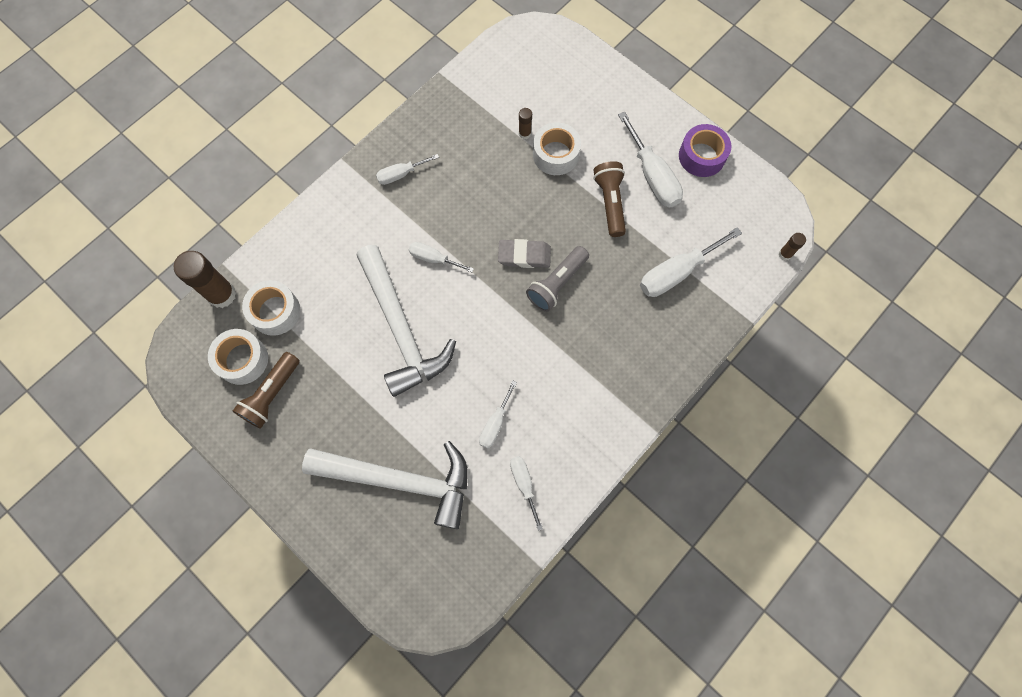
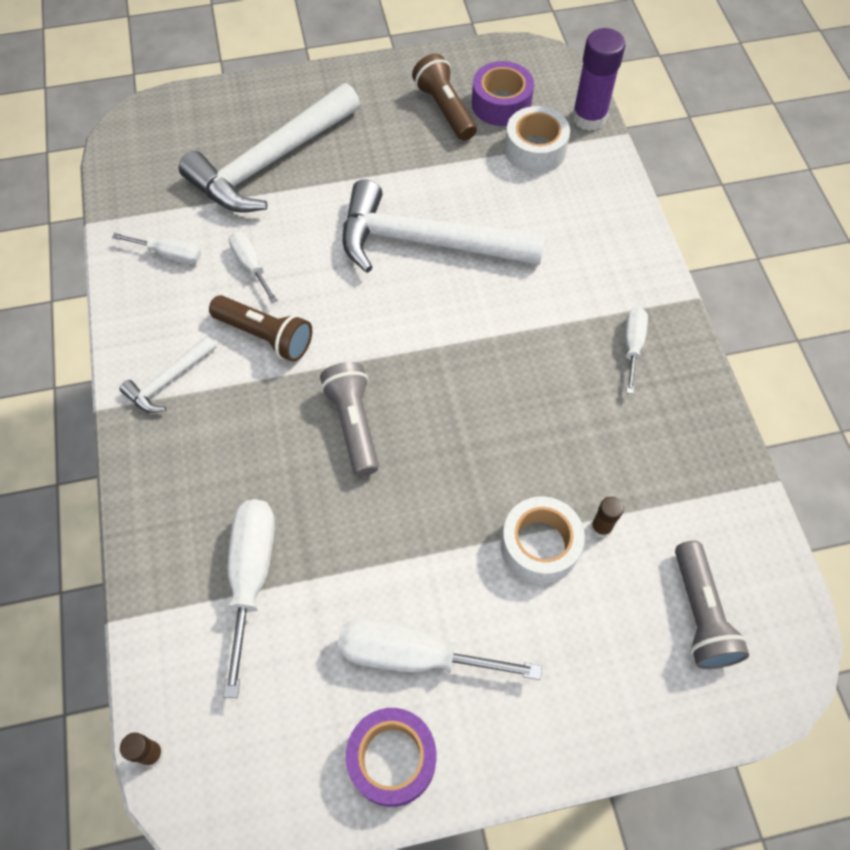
camera: 125 degrees right, 10 degrees down
brown glue stick [174,251,236,308] -> purple glue stick [572,28,625,131]
white tape [208,329,268,385] -> purple tape [472,61,534,126]
white screwdriver [409,242,474,272] -> none
grey eraser [498,239,551,268] -> none
brown flashlight [593,161,626,237] -> brown flashlight moved to [209,295,312,362]
none -> white hammer [120,336,217,413]
none -> grey flashlight [675,541,749,669]

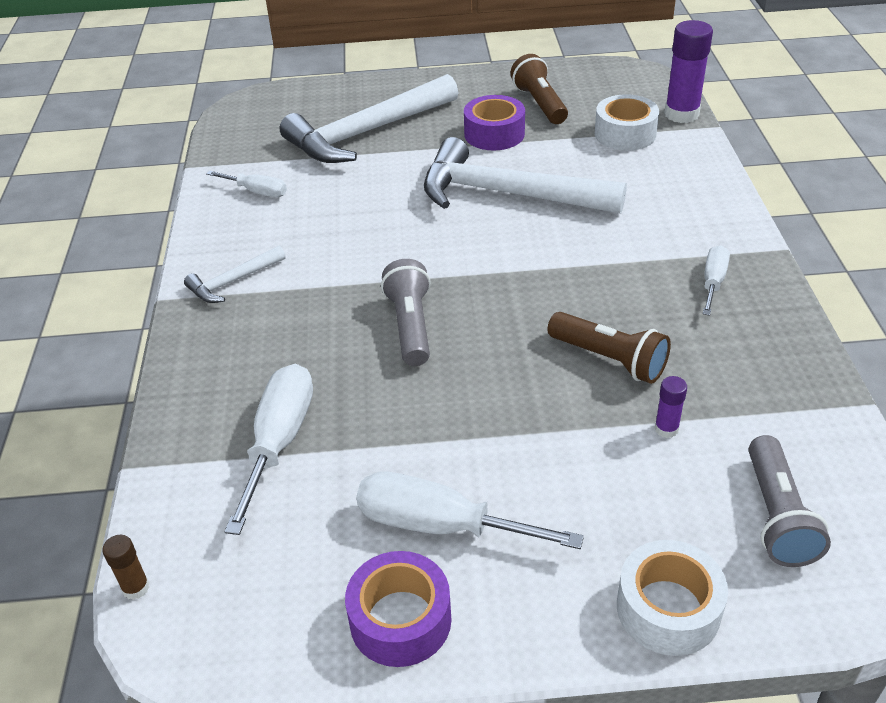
camera: 10 degrees right, 20 degrees down
brown flashlight [209,295,312,362] -> brown flashlight moved to [548,312,671,384]
white screwdriver [229,232,278,303] -> none
purple tape [472,61,534,126] -> purple tape moved to [464,95,525,150]
white tape [501,496,585,584] -> white tape moved to [617,540,728,656]
brown glue stick [591,497,624,538] -> purple glue stick [654,376,687,438]

